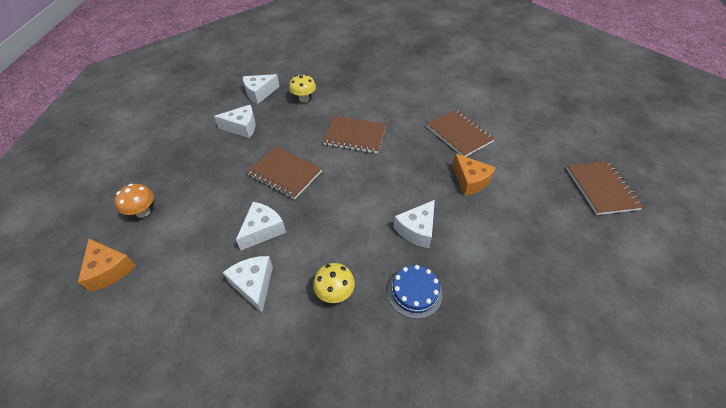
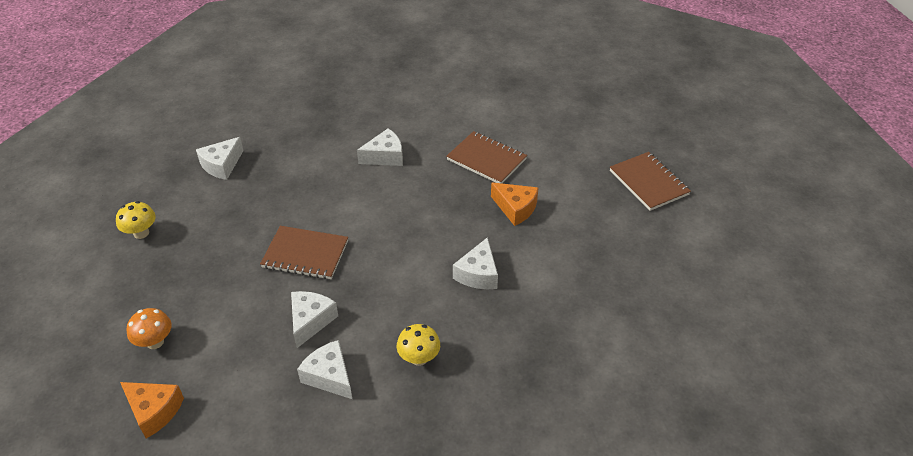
camera: 20 degrees left, 5 degrees down
white cheese [214,105,256,138] -> white cheese moved to [357,128,403,166]
yellow mushroom [289,74,316,102] -> yellow mushroom moved to [116,201,156,239]
brown notebook [323,116,387,154] -> none
blue cake [388,265,442,319] -> none

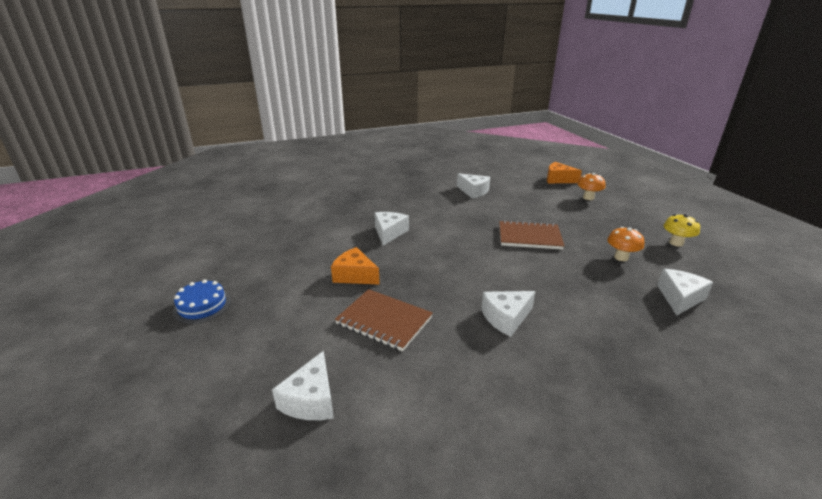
camera: 175 degrees right, 15 degrees down
white cheese [291,291,338,348] -> white cheese moved to [272,351,334,420]
yellow mushroom [397,324,440,366] -> none
brown notebook [610,152,691,211] -> blue cake [173,279,231,324]
none -> orange mushroom [607,227,644,261]

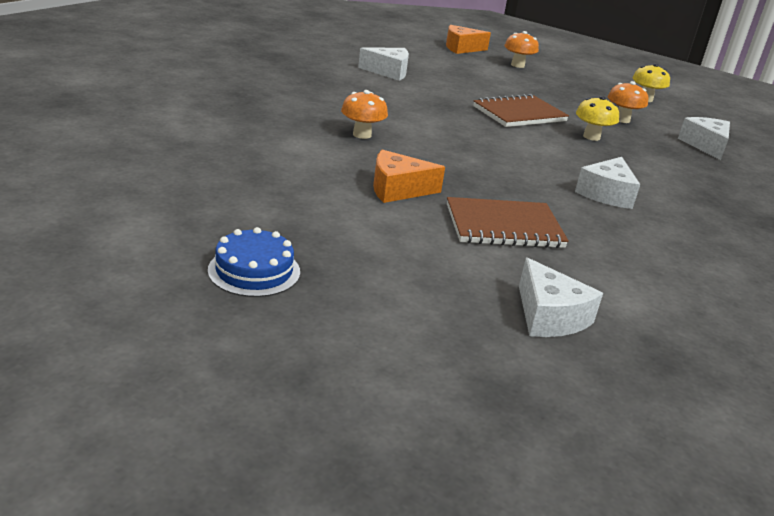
camera: 40 degrees left, 0 degrees up
white cheese [374,212,409,246] -> orange mushroom [341,90,388,139]
none -> yellow mushroom [576,96,619,141]

